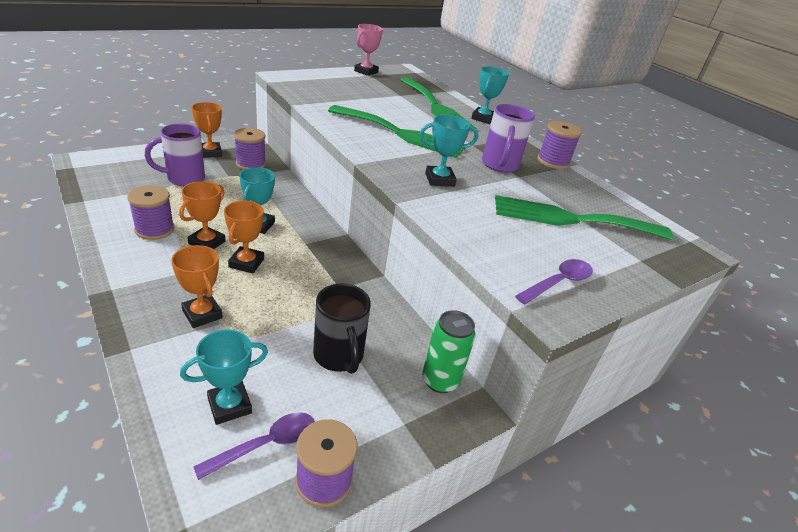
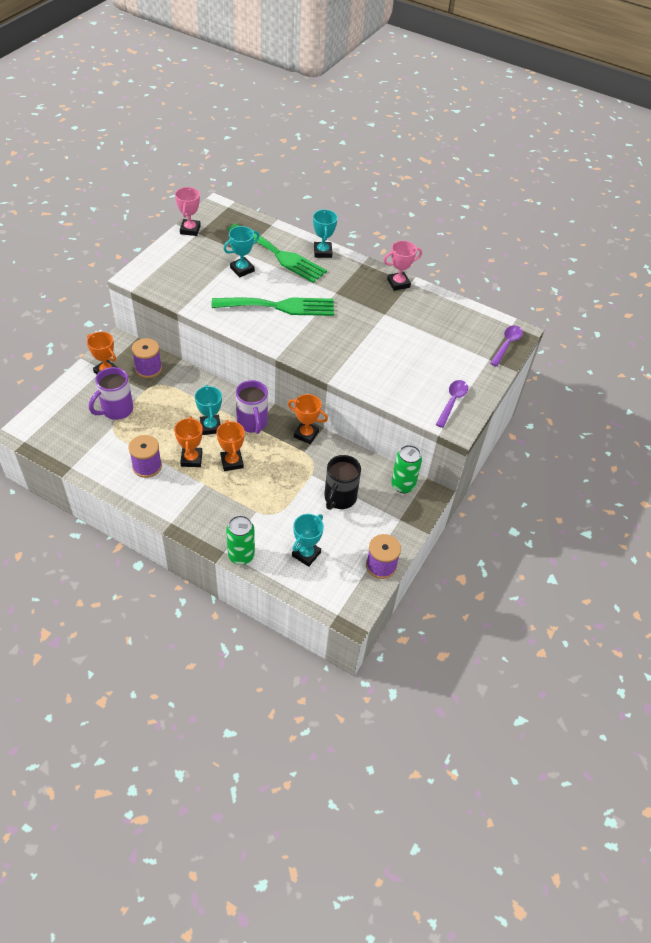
camera: 25 degrees left, 15 degrees up
orange trophy [171,245,223,328] -> orange trophy moved to [288,394,328,444]
purple spoon [193,412,315,480] -> purple spoon moved to [490,326,523,367]
black mug [313,284,371,374] -> black mug turned 75 degrees clockwise [324,455,361,510]
turquoise trophy [419,115,478,187] -> turquoise trophy moved to [224,226,259,277]
purple mug [482,104,535,173] -> purple mug moved to [236,380,268,434]
green fork [495,195,673,240] -> none
purple spool [537,121,582,169] -> pink trophy [383,241,422,291]
none -> green can [226,515,255,565]

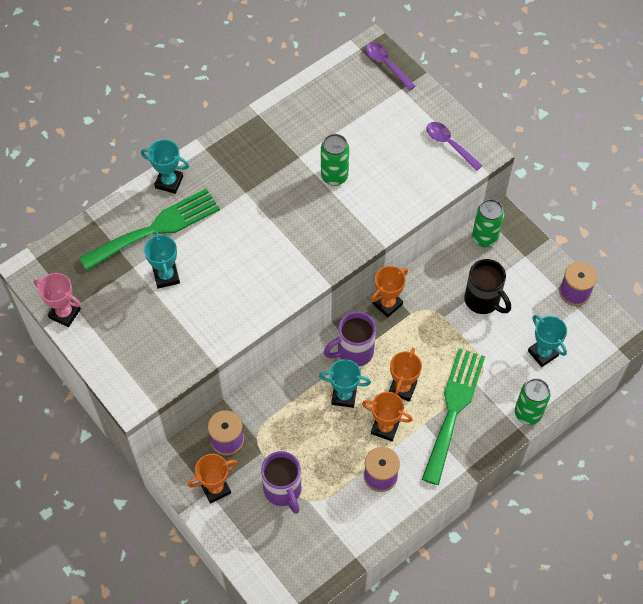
camera: 65 degrees left, 10 degrees up
green fork [212,298,334,316] -> green fork moved to [422,349,485,485]
orange trophy [217,420,245,471] -> orange trophy turned 75 degrees counterclockwise [389,348,422,401]
purple mug [236,380,268,434] -> purple mug turned 150 degrees clockwise [324,311,376,366]
pink trophy [383,241,422,291] -> none
none -> green can [321,134,349,186]

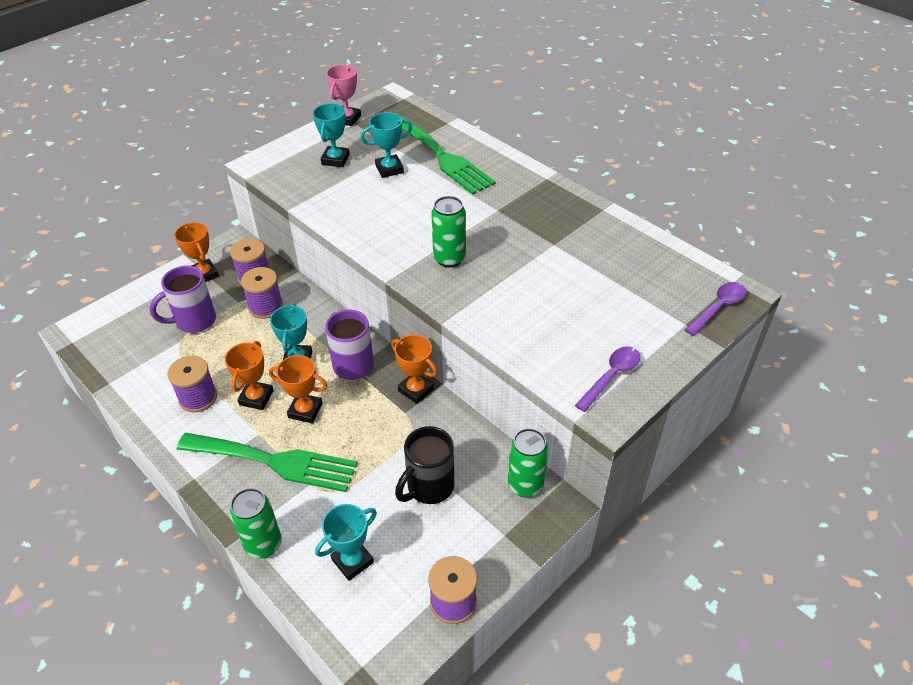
camera: 85 degrees right, 15 degrees down
turquoise trophy [141,139,189,194] -> turquoise trophy moved to [313,103,350,167]
green can [321,134,349,186] -> green can moved to [431,196,466,268]
none -> purple spool [241,267,283,319]

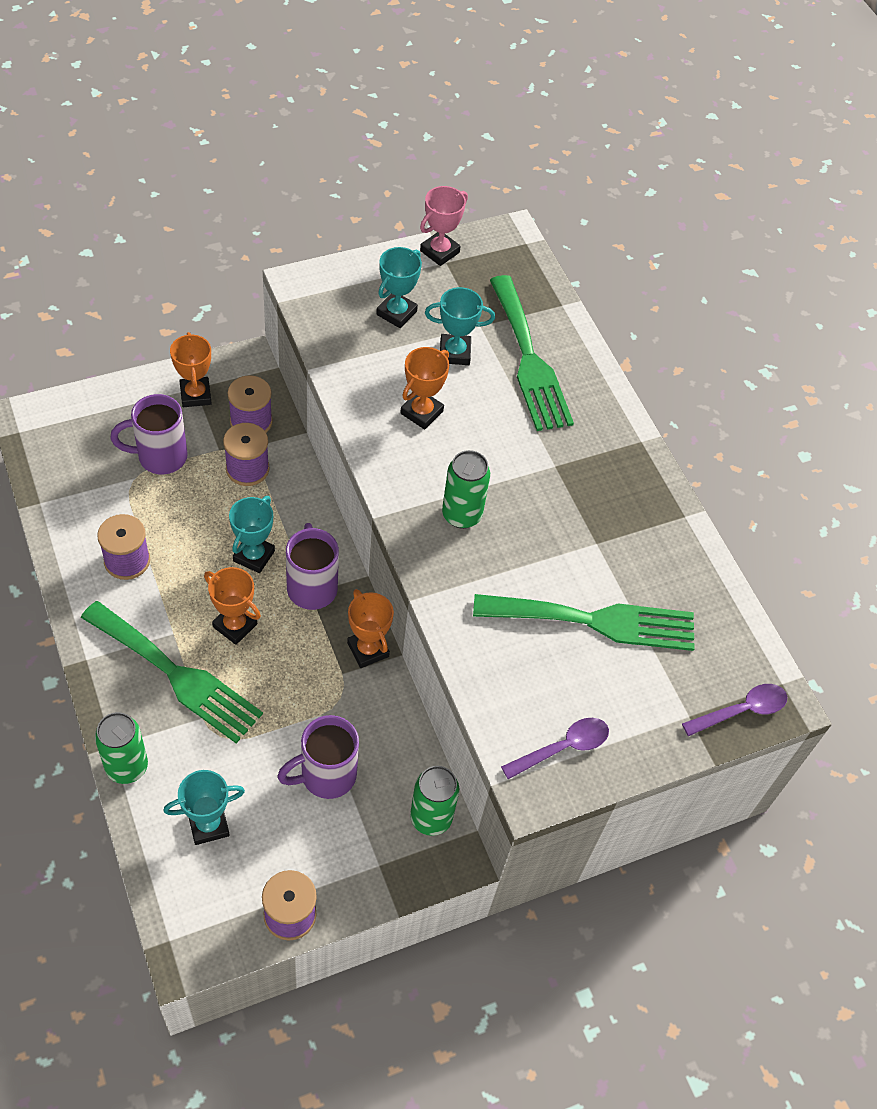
camera: 15 degrees right, 10 degrees up
orange trophy [225,341,274,410] -> orange trophy moved to [400,347,449,429]
black mug [395,426,454,504] -> purple mug [277,715,359,799]
none -> green fork [473,594,694,651]

